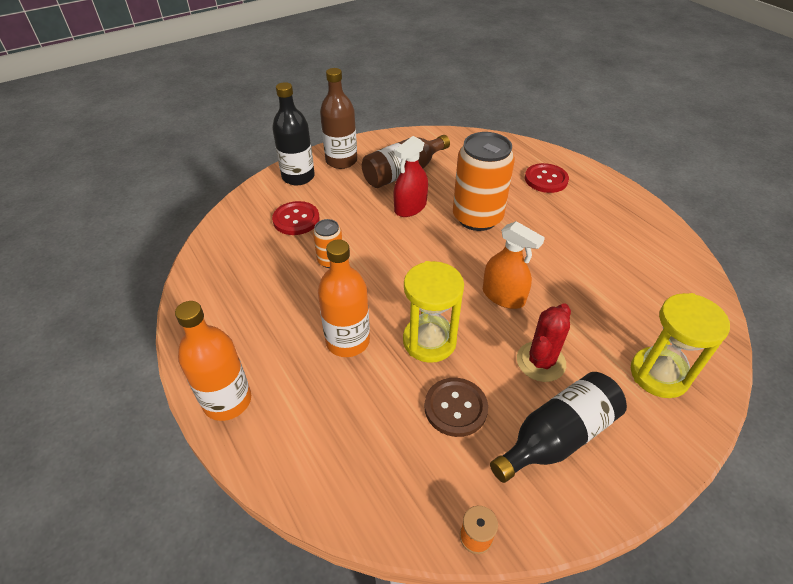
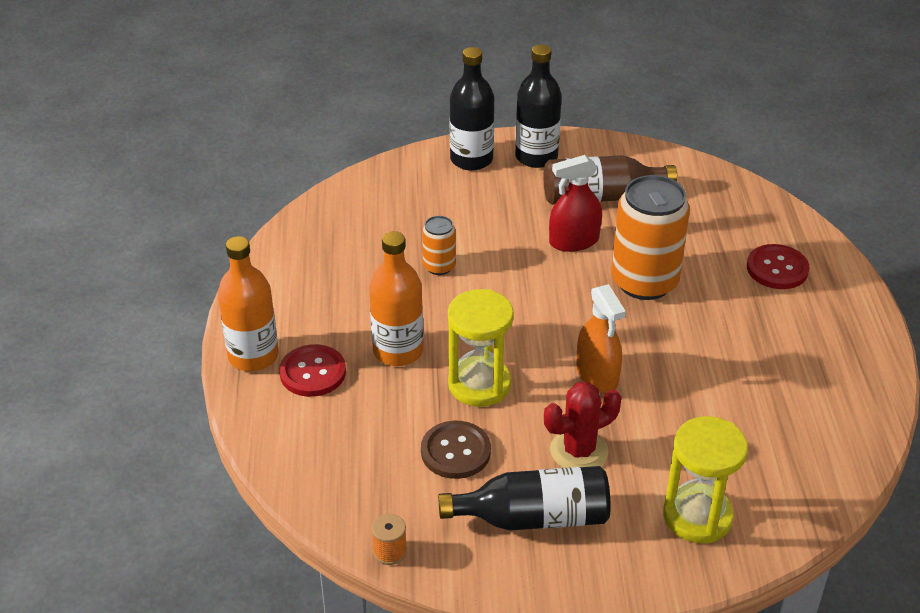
camera: 30 degrees right, 5 degrees down
red button [272,201,319,235] -> red button moved to [279,344,346,397]
brown bottle [320,68,357,169] -> black bottle [515,44,562,168]

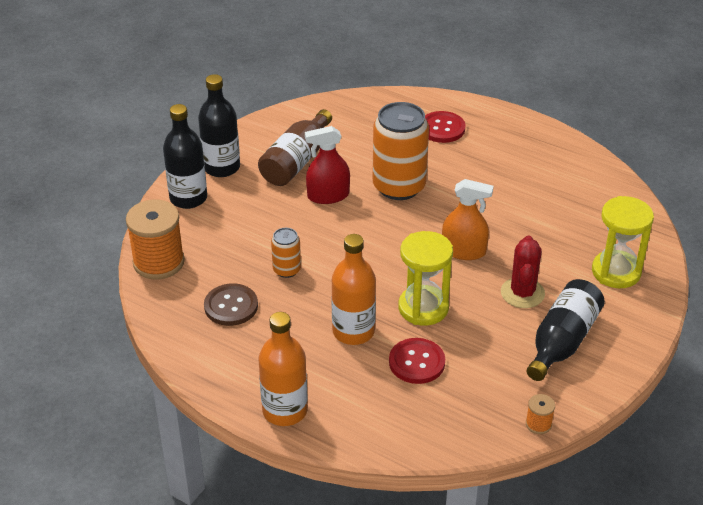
camera: 55 degrees left, 0 degrees up
red button [279,344,346,397] -> red button moved to [389,338,445,384]
brown button [421,421,491,479] -> brown button moved to [204,283,258,326]
red spray bottle [549,155,602,252] -> red spray bottle turned 60 degrees clockwise [305,126,350,204]
none -> orange spool [126,199,185,280]

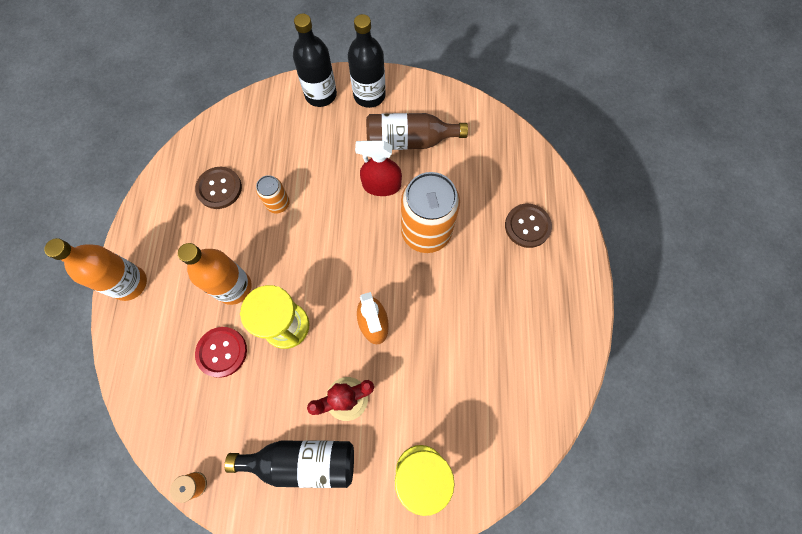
camera: 60 degrees right, 30 degrees up
orange spool [126,199,185,280] -> none
red spray bottle [305,126,350,204] -> red spray bottle turned 45 degrees counterclockwise [355,140,402,196]
red button [425,111,466,143] -> brown button [505,204,552,248]

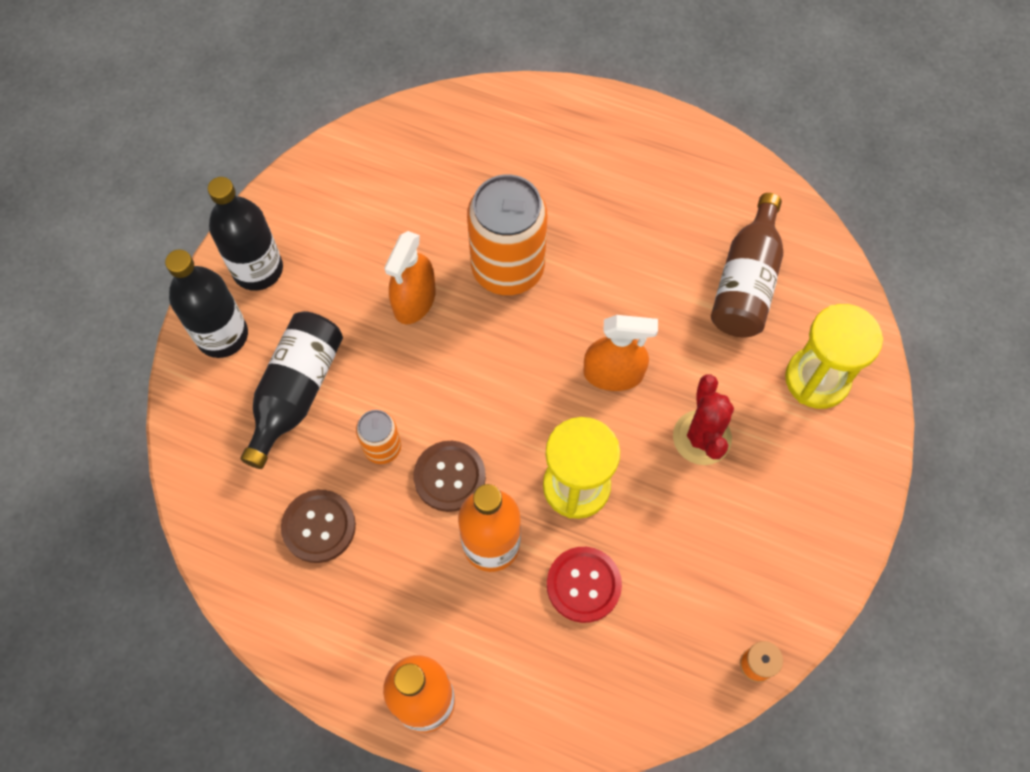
camera: 70 degrees left, 5 degrees down
black bottle [225,440,354,488] -> black bottle moved to [241,311,343,469]
red spray bottle [355,140,402,196] -> orange spray bottle [384,231,436,324]
brown bottle [366,113,468,150] -> brown bottle moved to [711,193,783,338]
brown button [505,204,552,248] -> brown button moved to [413,441,486,512]

